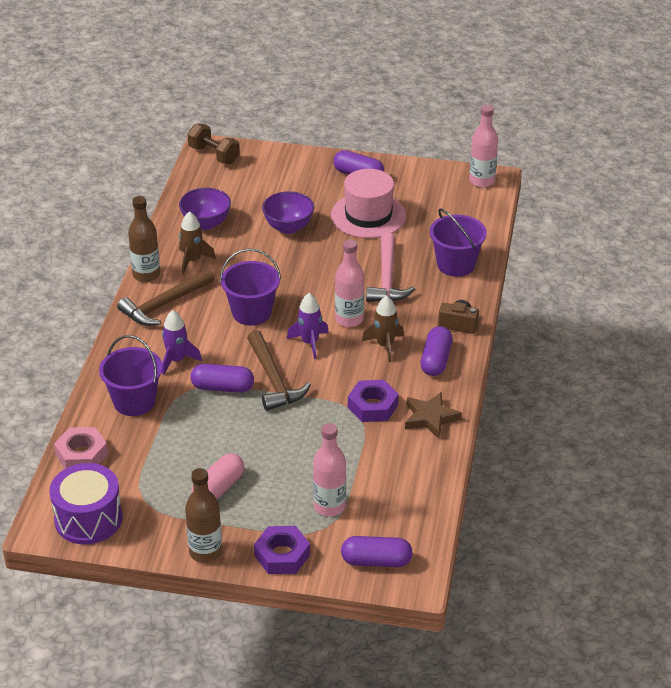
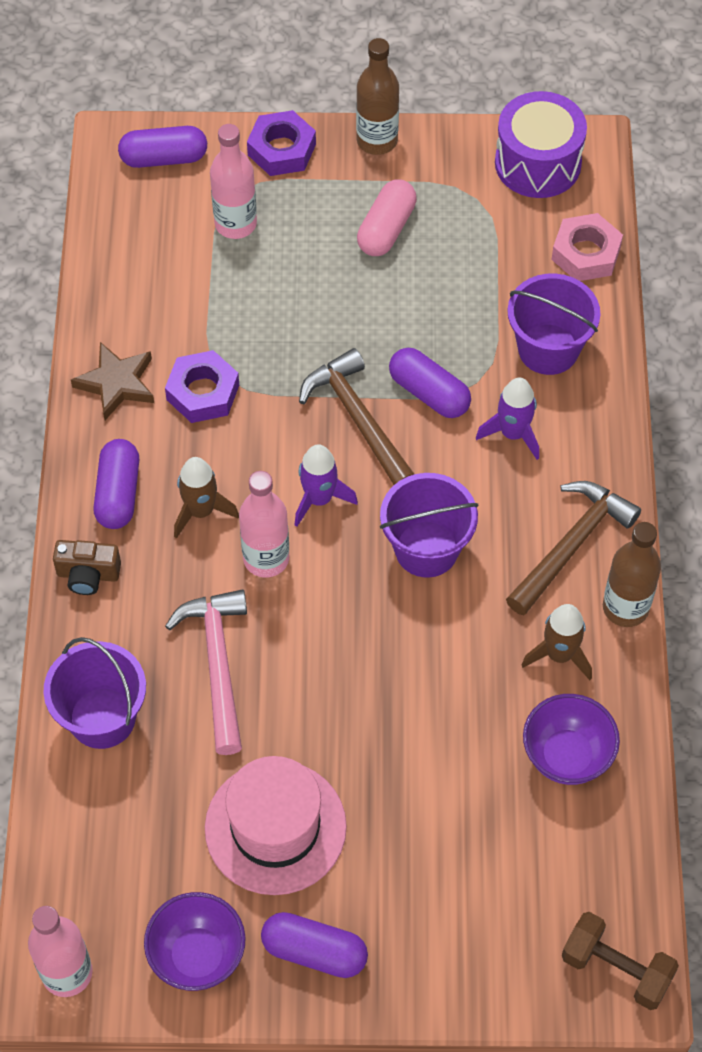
camera: 170 degrees right, 20 degrees up
purple capsule [191,364,254,393] -> purple capsule turned 45 degrees clockwise [389,348,471,418]
purple bowl [262,191,314,234] -> purple bowl moved to [144,892,245,991]

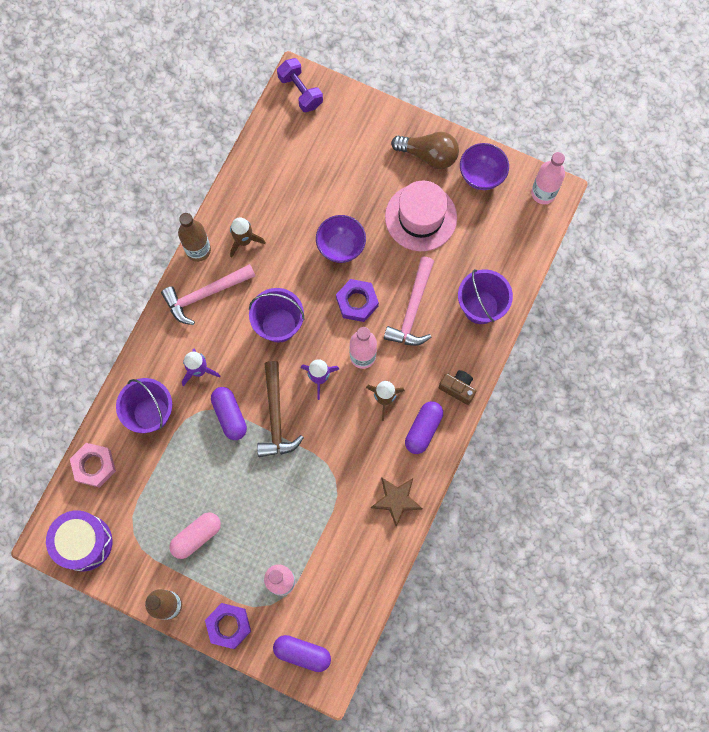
camera: 155 degrees left, 15 degrees up
purple nut [165,350,239,423] -> purple nut moved to [336,279,379,322]
purple capsule [261,912,368,978] -> brown light bulb [391,132,459,169]
brown hammer [506,481,641,615] -> pink hammer [161,264,255,325]
purple bowl [523,694,620,785] -> purple bowl moved to [316,215,366,263]
brown dumbbell [562,912,679,1010] -> purple dumbbell [277,58,323,112]

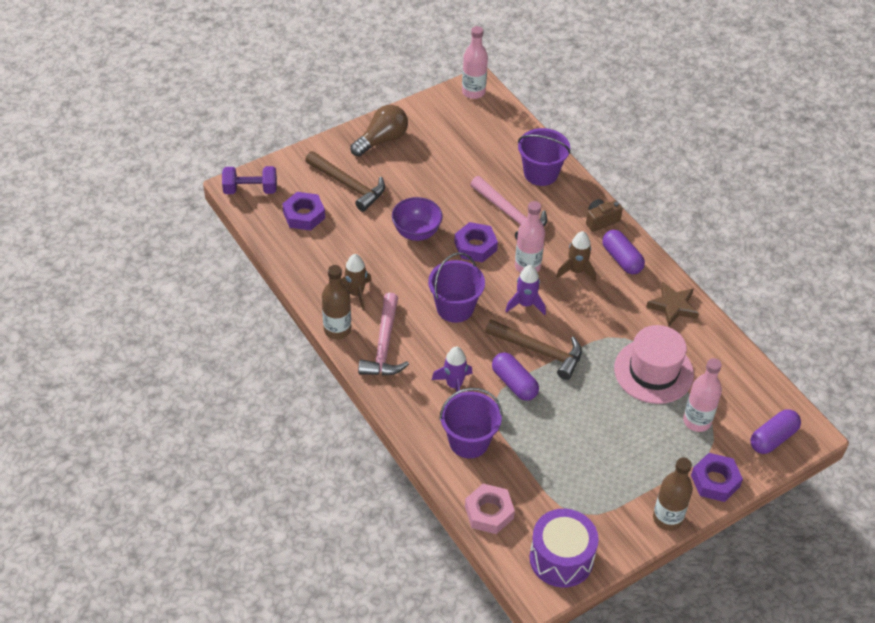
camera: 60 degrees left, 25 degrees down
pink capsule [169,512,221,559] -> none
purple capsule [211,387,247,440] -> purple capsule turned 45 degrees clockwise [492,352,539,401]
pink hat [385,181,457,251] -> pink hat moved to [614,325,694,404]
purple bowl [460,143,509,190] -> none
none -> purple nut [282,192,325,231]
none -> brown hammer [305,151,385,212]

